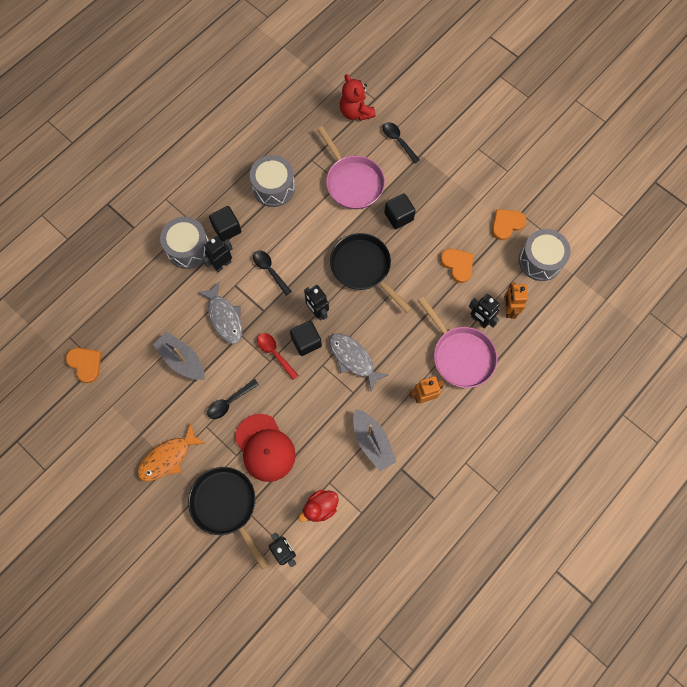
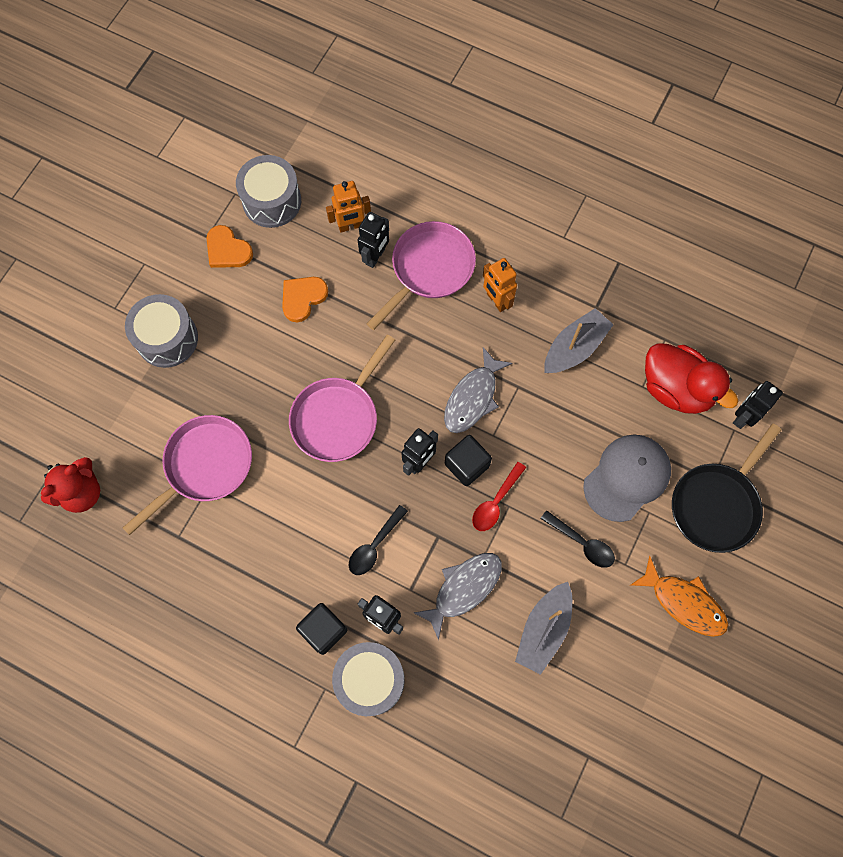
camera: 105 degrees left, 0 degrees up
orange heart [66,348,102,383] -> none
red cap [235,414,296,482] -> grey cap [583,434,671,522]
grey drum [250,155,295,207] -> grey drum moved to [125,294,198,368]
red duck [299,489,339,522] -> red duck [645,343,738,414], size x1.69
black pan [330,233,412,313] -> pink pan [289,335,395,462]
black spoon [383,122,420,163] -> none
black cube [384,194,416,229] -> none

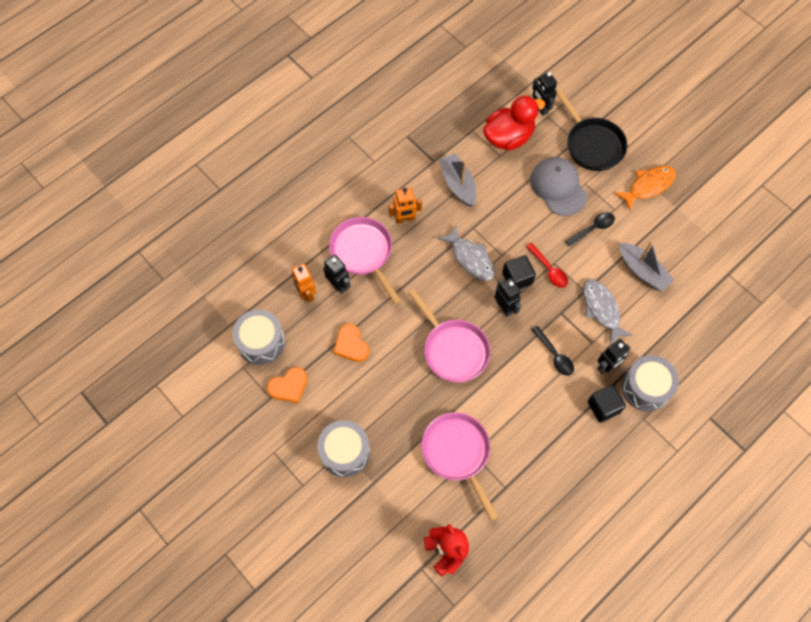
camera: 70 degrees left, 5 degrees down
orange robot [326,181,371,232] -> orange robot turned 150 degrees clockwise [292,264,316,303]

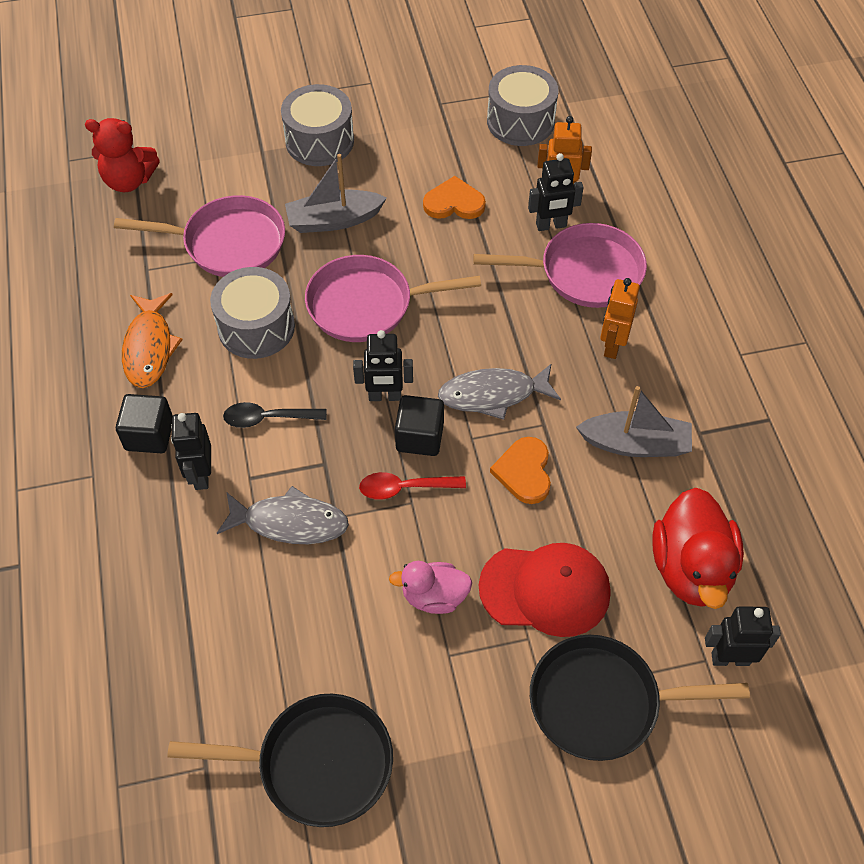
camera: 120 degrees right, 10 degrees down
orange heart [267,367,307,403] -> orange heart moved to [490,437,551,504]
grey cap [530,157,587,216] -> red cap [479,543,611,637]
black spoon [565,212,615,247] -> pink duck [389,561,472,614]
orange fish [614,166,676,211] -> orange fish moved to [122,293,183,388]
grey boat [620,241,674,292] -> grey boat moved to [285,154,387,233]
grey drum [622,355,679,411] -> grey drum moved to [210,267,295,359]
none -> black pan [167,694,393,827]

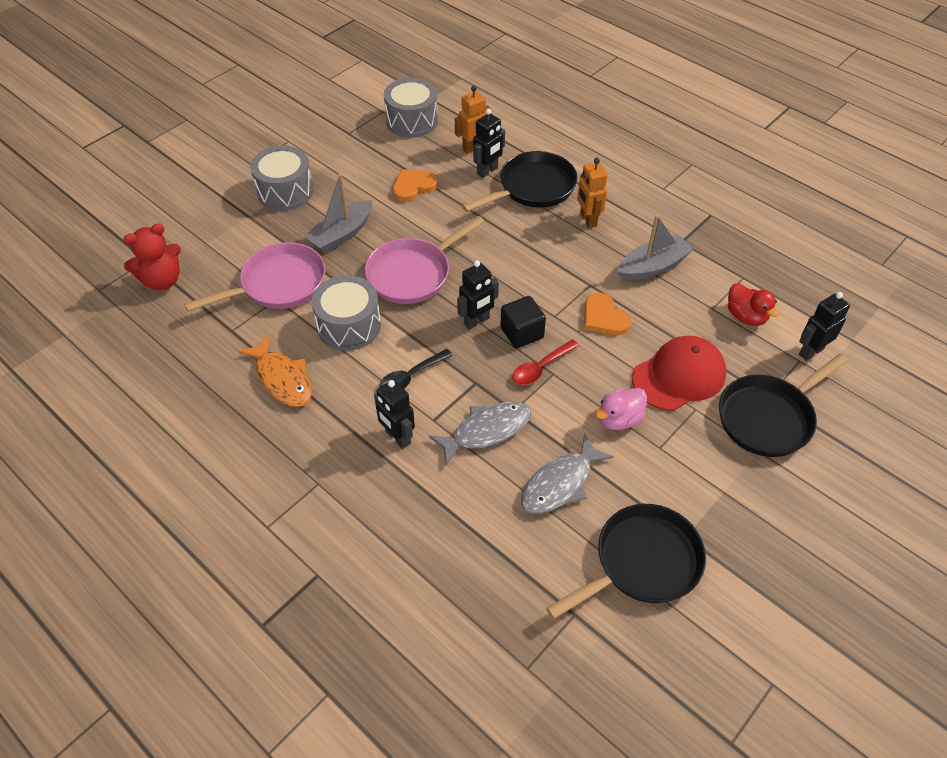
camera: 35 degrees left, 5 degrees down
black cube [116,394,173,453] -> none
grey fish [438,363,561,420] -> grey fish moved to [521,433,614,514]
pink pan [473,223,647,308] -> black pan [462,151,577,212]
red duck [652,488,744,609] -> red duck [728,283,779,326], size x0.59

